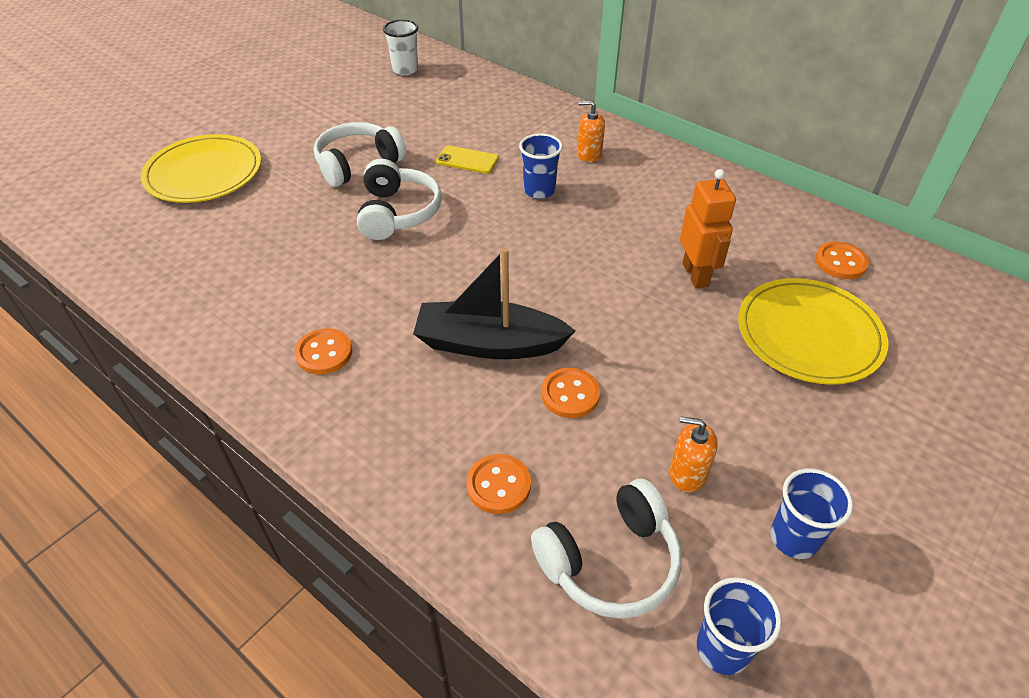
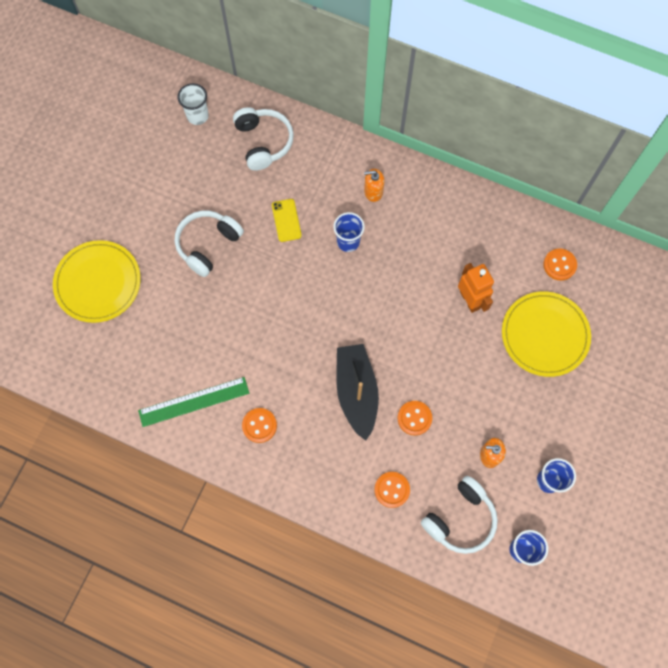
camera: 15 degrees left, 25 degrees up
white headphones [357,159,442,240] -> white headphones moved to [233,107,294,171]
black boat [413,248,575,359] -> black boat turned 90 degrees clockwise [336,344,379,441]
yellow phone [436,145,499,174] -> yellow phone turned 75 degrees clockwise [272,199,302,242]
none -> green ruler [138,377,249,427]

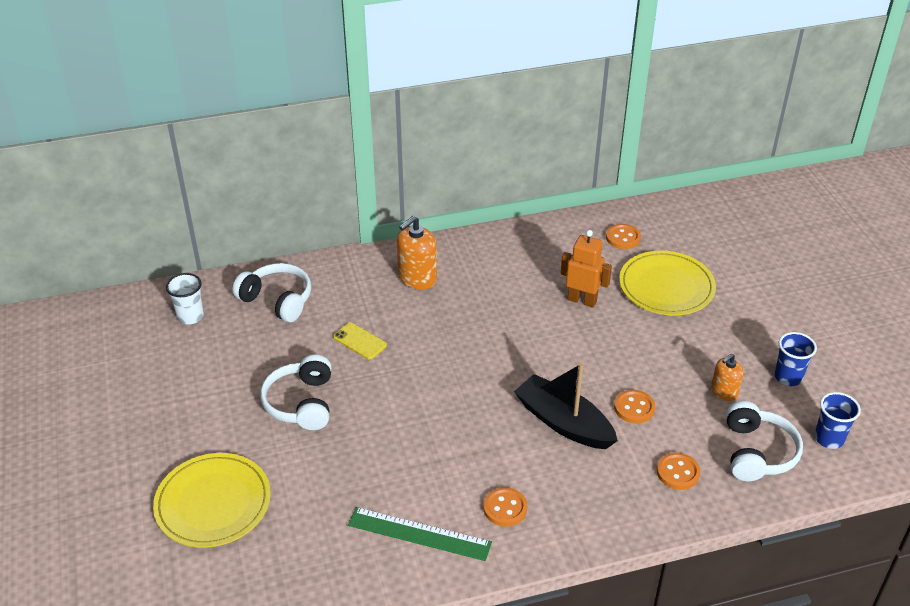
camera: 40 degrees left, 30 degrees down
green ruler [138,377,249,427] -> green ruler turned 75 degrees clockwise [348,507,492,561]
blue cup [333,212,365,252] -> none
orange soap dispenser [364,169,385,202] -> orange soap dispenser [397,216,437,290], size x1.62

